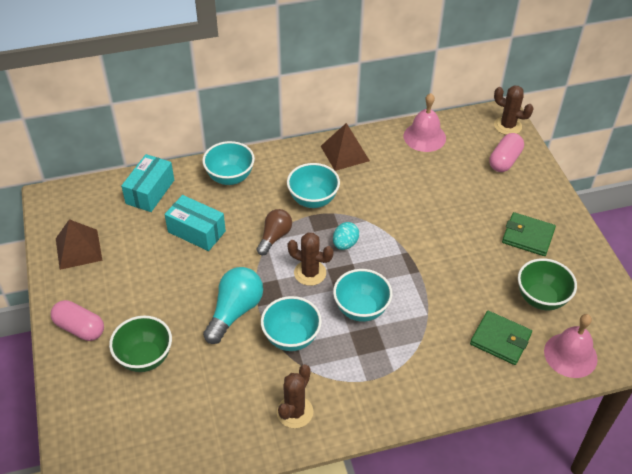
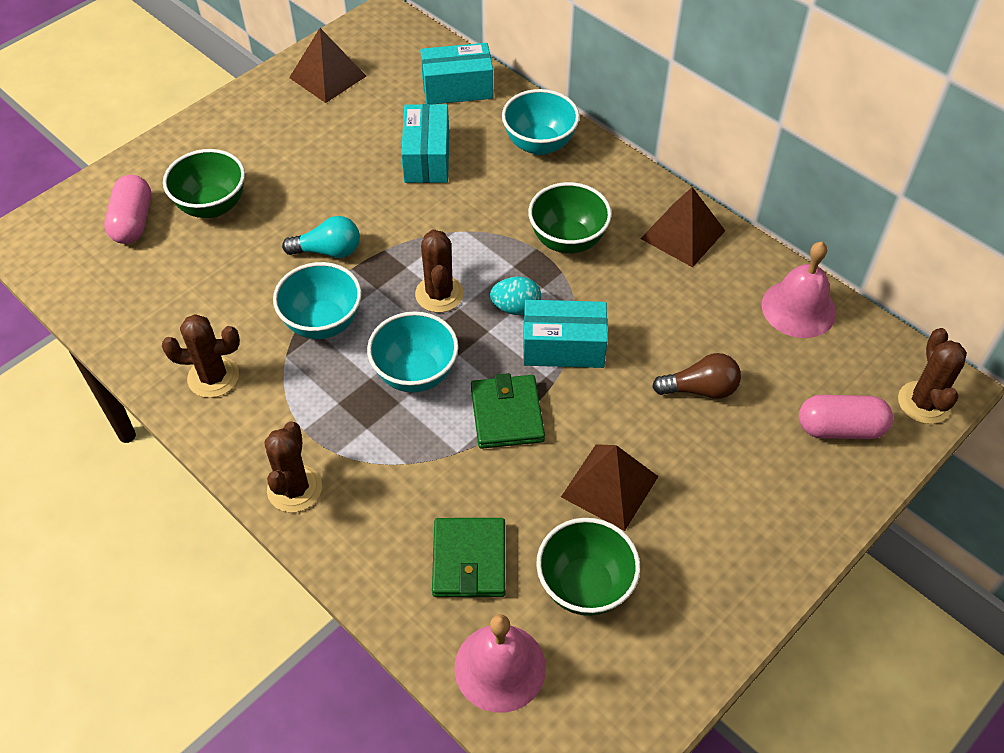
camera: 60 degrees right, 5 degrees up
pink capsule [51,300,104,341] -> pink capsule moved to [104,175,151,244]
turquoise light bulb [203,267,263,344] -> turquoise light bulb [282,216,360,258], size x0.66
brown light bulb [257,209,292,255] -> brown light bulb moved to [652,353,741,399]
turquoise bowl [287,163,340,208] -> green bowl [528,182,612,254]
green wallet [502,212,556,256] -> green wallet moved to [471,373,545,449]
none -> brown cactus [264,422,322,512]
none -> turquoise box [523,300,608,368]
none -> brown pyramid [561,444,659,531]

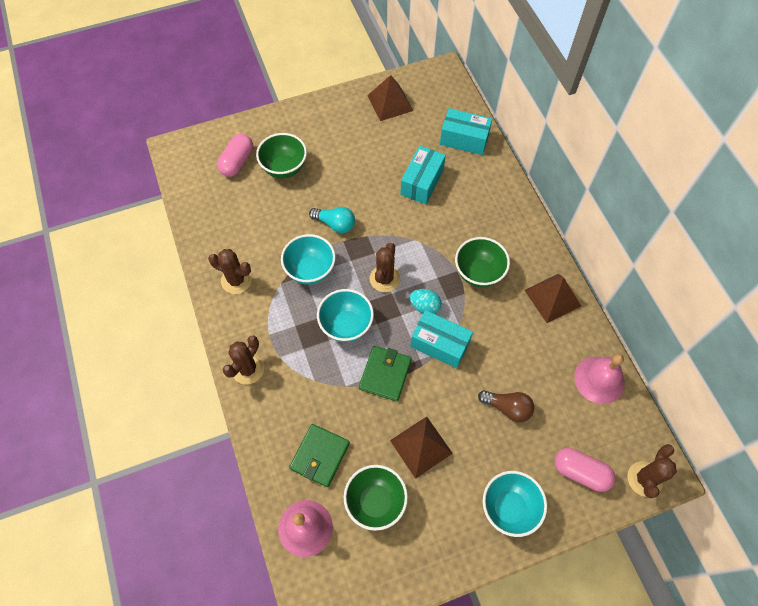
camera: 25 degrees right, 10 degrees up
turquoise bowl [502,89,580,155] -> turquoise bowl moved to [483,471,547,537]

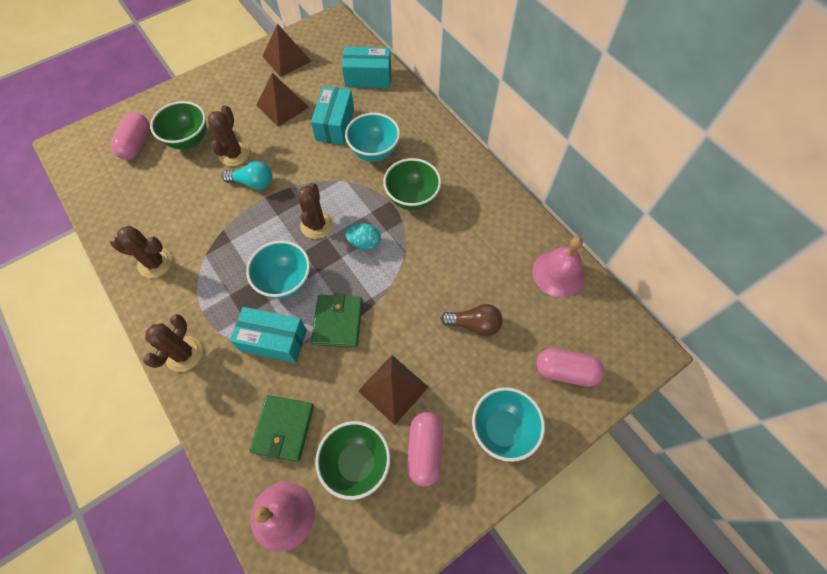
camera: 15 degrees left, 0 degrees up
turquoise bowl [281,234,336,285] -> turquoise bowl moved to [345,113,400,162]
turquoise box [410,310,473,368] -> turquoise box moved to [230,307,307,363]
brown pyramid [525,274,581,323] -> brown pyramid moved to [256,73,309,127]
brown cactus [627,444,677,498] -> brown cactus moved to [208,105,249,166]
none -> pink capsule [407,412,443,487]

